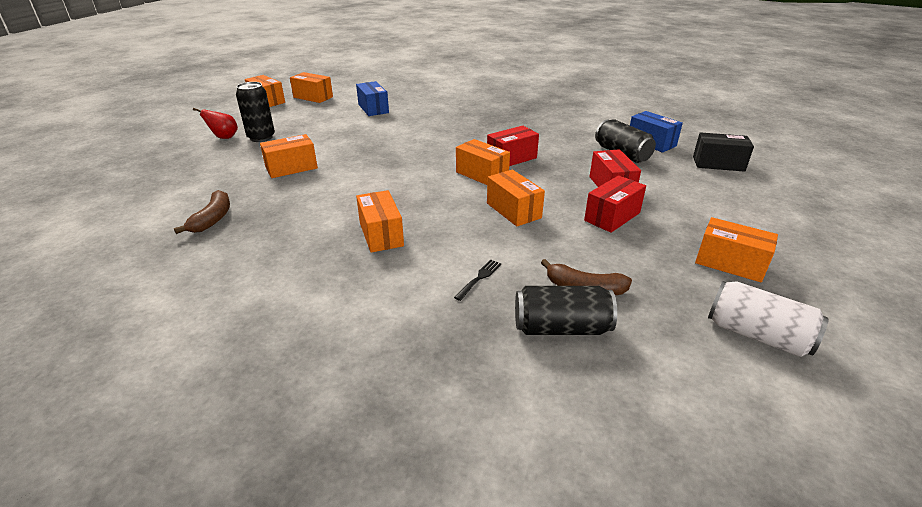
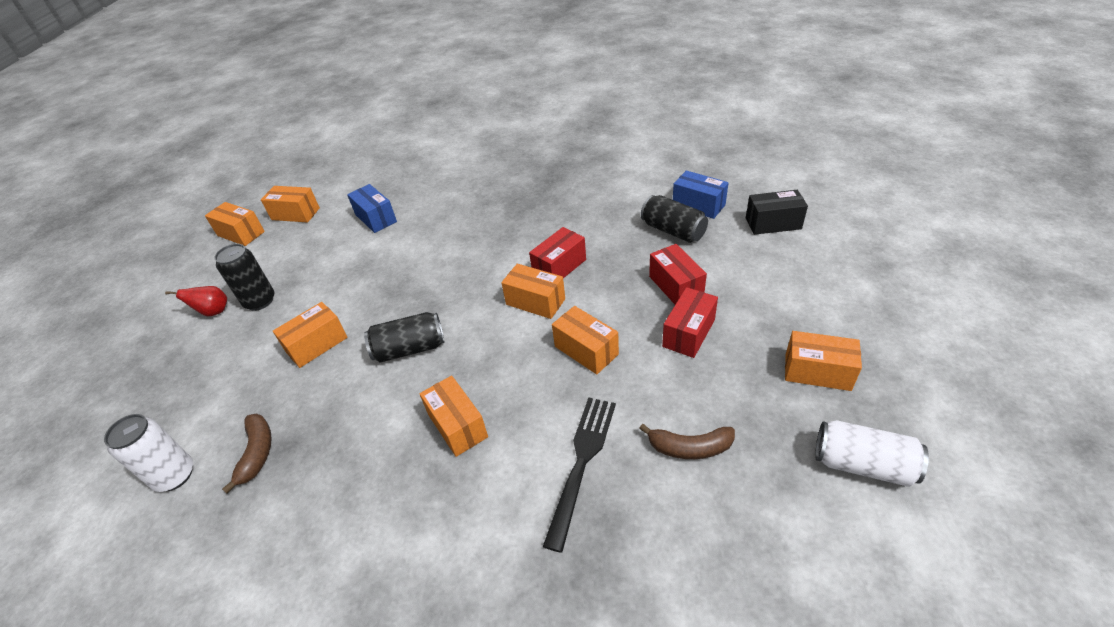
camera: 10 degrees left, 10 degrees up
black fork [454,260,501,301] -> black fork [543,397,616,553], size x2.22
black can [515,286,617,335] -> black can moved to [364,312,445,363]
none -> white can [104,414,193,492]

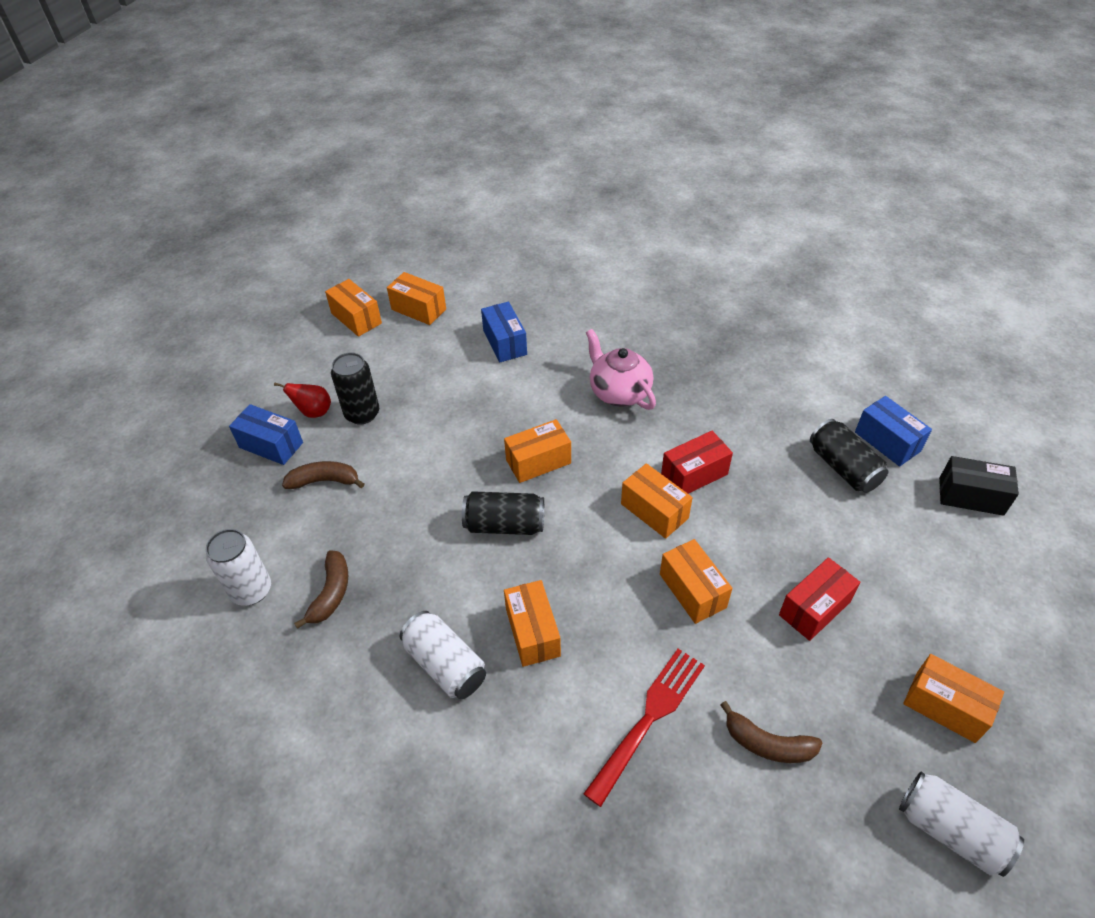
camera: 15 degrees right, 5 degrees up
orange box [273,302,348,368] -> orange box moved to [504,419,571,483]
black fork [543,397,616,553] -> red fork [583,649,705,807]
red box [649,244,707,305] -> none
none -> blue box [229,404,303,465]
none -> brown banana [282,461,364,489]
none -> white can [400,611,486,699]
none -> pink teapot [586,329,656,410]

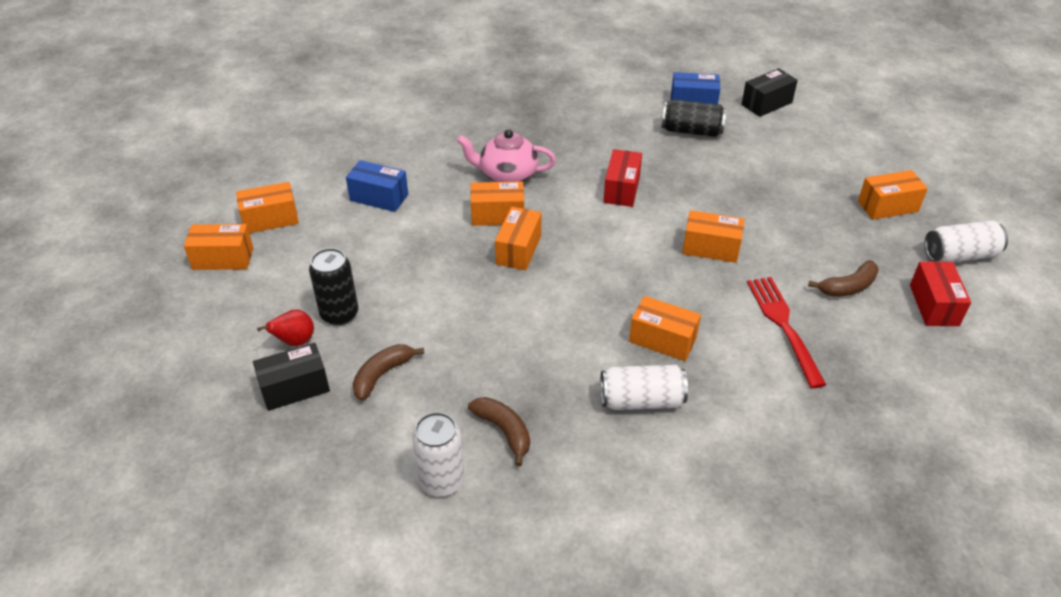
camera: 50 degrees left, 5 degrees down
blue box [229,404,303,465] -> black box [253,343,330,411]
black can [462,491,544,535] -> none
orange box [621,463,693,539] -> orange box moved to [470,181,524,226]
red box [779,557,861,641] -> red box moved to [910,261,971,326]

